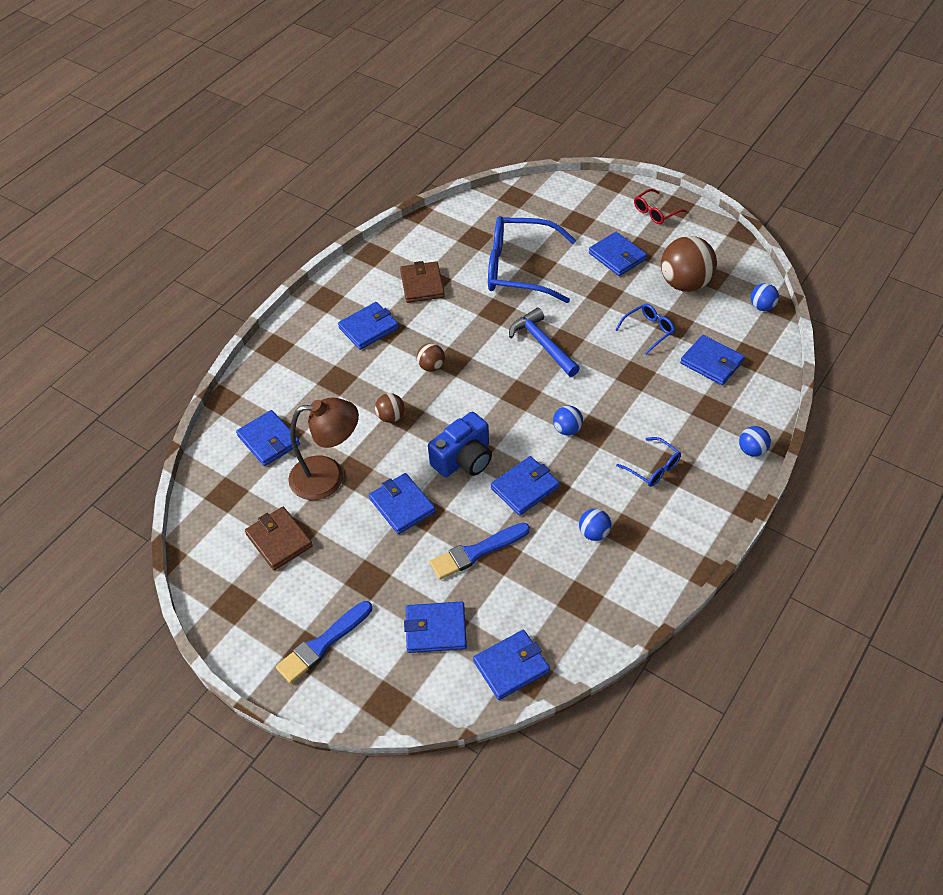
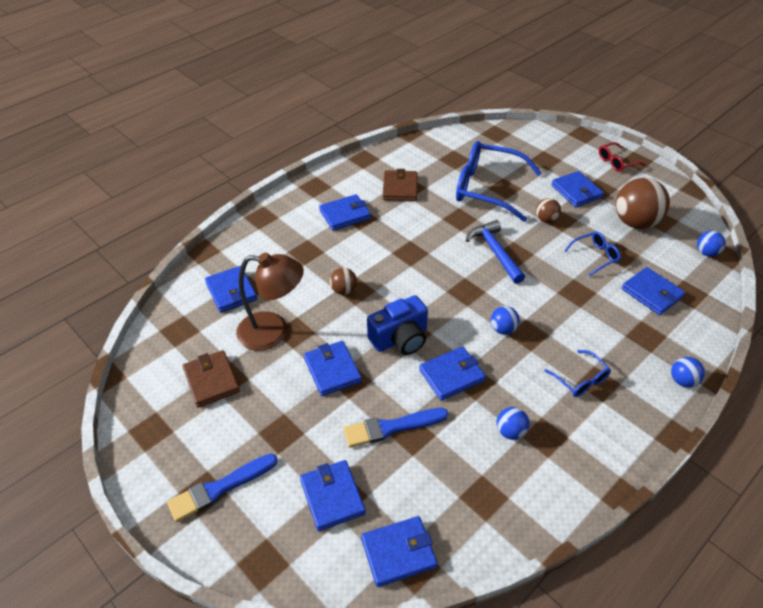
camera: 10 degrees right, 5 degrees down
blue wallet [404,602,467,653] -> blue wallet turned 60 degrees clockwise [300,460,366,531]
brown ball [417,343,445,372] -> brown ball moved to [536,198,561,223]

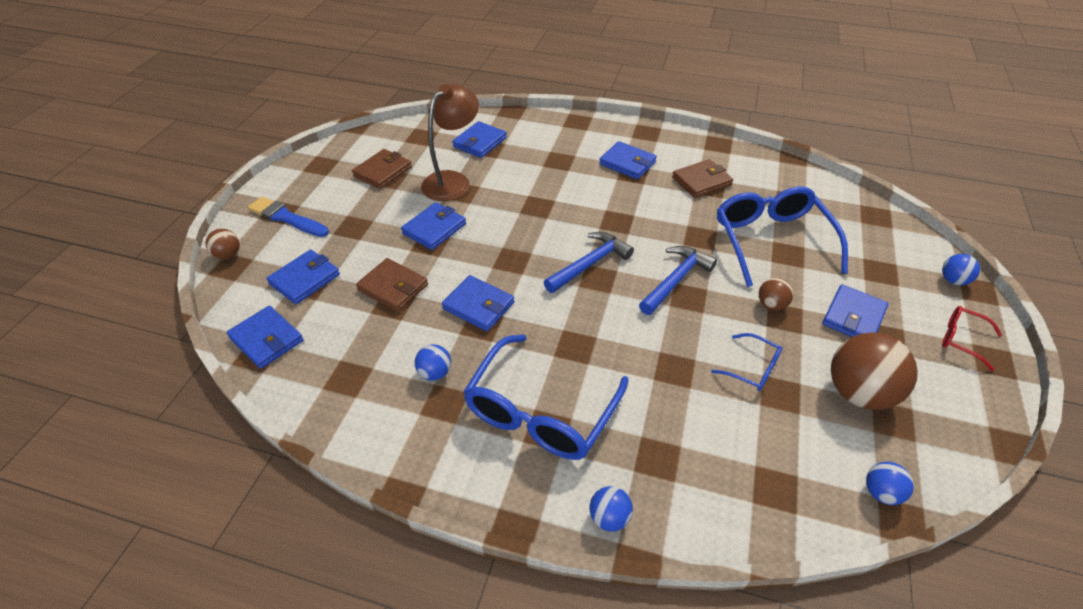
camera: 60 degrees right, 0 degrees up
brown lamp [236,253,304,351] -> brown lamp turned 120 degrees counterclockwise [421,84,479,201]
brown ball [330,268,357,295] -> brown ball moved to [206,229,240,259]
blue brush [344,408,448,448] -> brown wallet [356,258,428,312]
blue camera [367,295,428,355] -> none
blue ball [491,306,520,335] -> blue ball moved to [942,254,980,285]
blue glasses [544,350,611,397] -> blue glasses [463,334,629,460], size x2.15
blue wallet [622,267,685,315] -> none
none -> blue hammer [544,232,634,293]

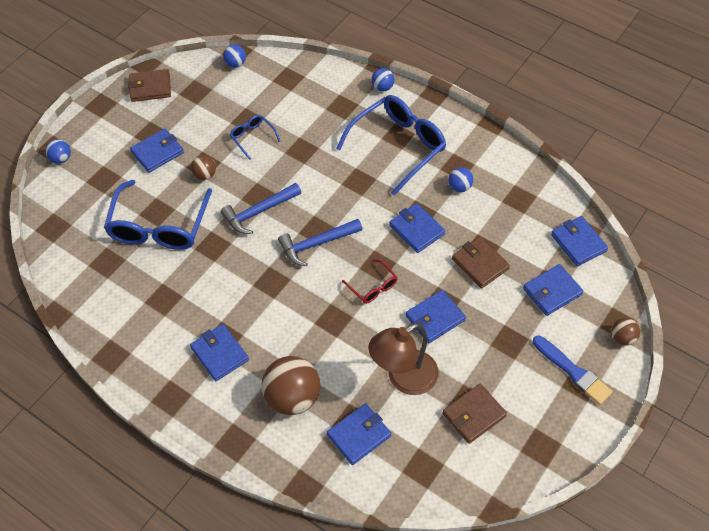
camera: 160 degrees left, 10 degrees up
brown wallet [672,159,733,198] -> brown wallet moved to [128,69,171,102]
brown ball [831,332,918,410] -> brown ball moved to [262,356,320,415]
red glasses [942,306,1002,371] -> red glasses moved to [342,259,397,304]

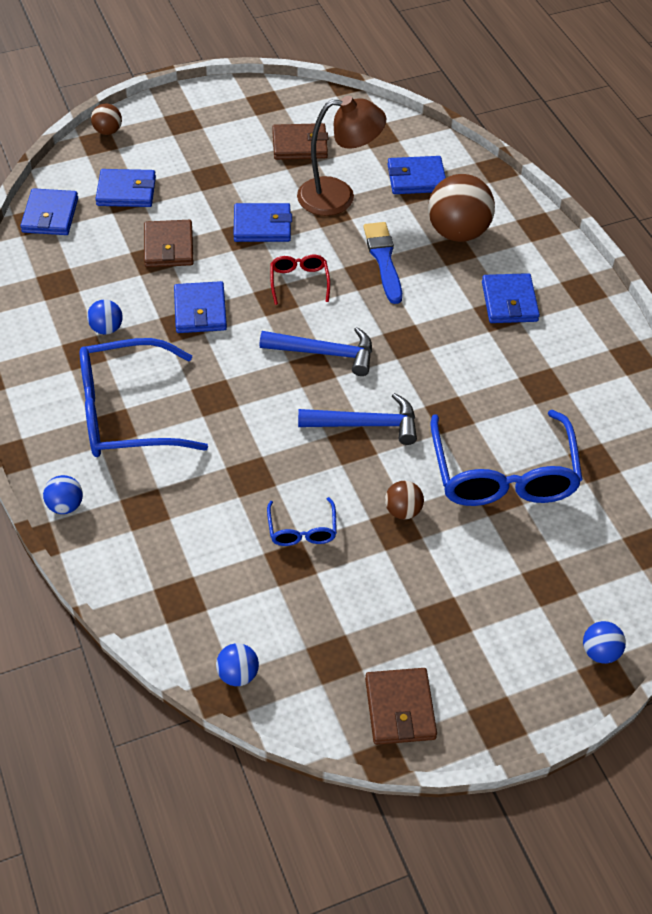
camera: 150 degrees left, 5 degrees down
blue glasses [104,180,212,250] -> blue glasses turned 135 degrees clockwise [431,410,583,506]
brown wallet [128,69,171,102] -> brown wallet turned 60 degrees clockwise [365,668,437,745]
blue wallet [130,128,184,173] -> none
blue brush [533,335,613,405] -> blue brush moved to [363,222,402,304]

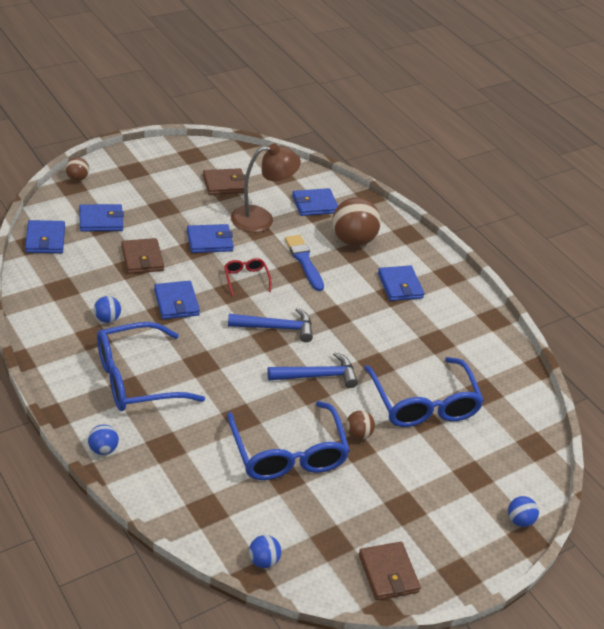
camera: 15 degrees left, 10 degrees down
blue glasses [267,497,337,546] -> blue glasses [227,401,350,480], size x2.15

